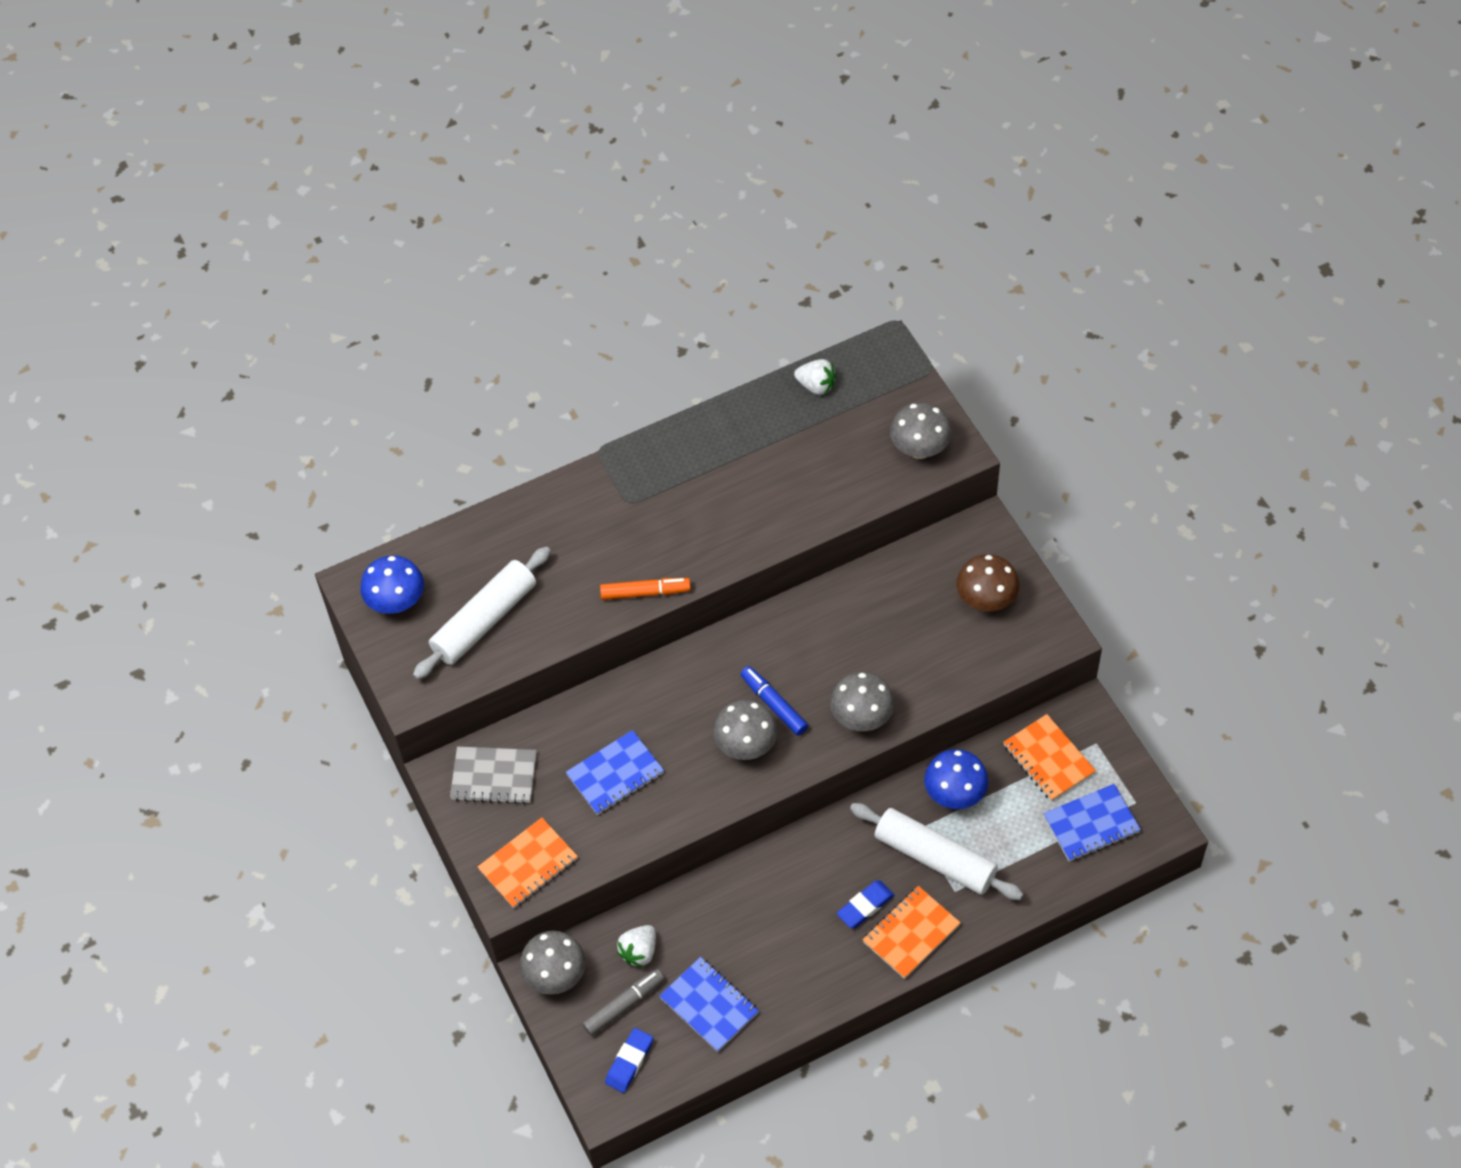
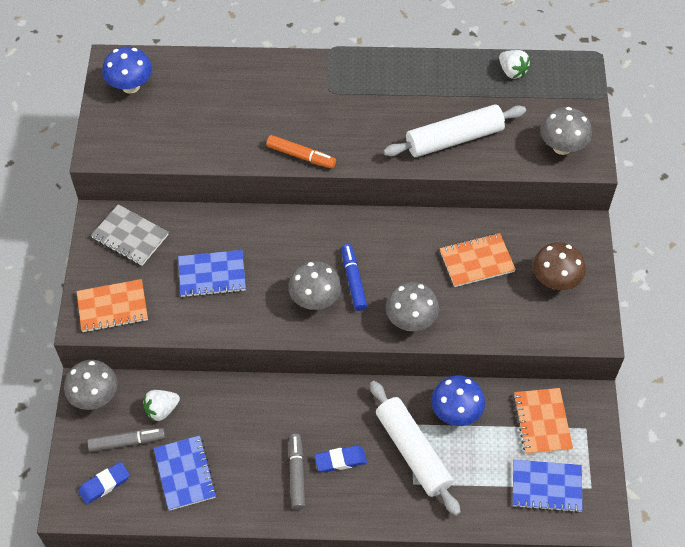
camera: 25 degrees right, 0 degrees up
white rolling pin [413,546,551,680] -> white rolling pin moved to [384,104,526,157]
orange notebook [862,886,961,979] -> orange notebook moved to [440,233,516,287]
none -> grey marker [289,434,305,510]

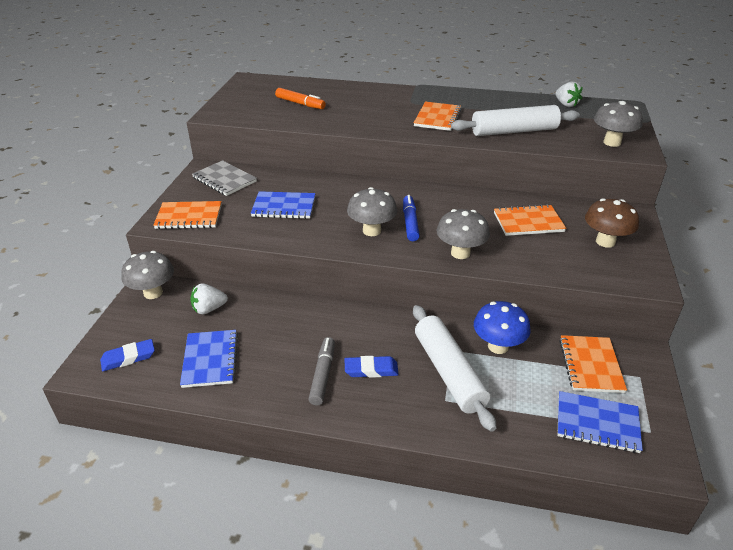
camera: 10 degrees right, 20 degrees down
grey marker [88,428,165,452] -> none
blue mushroom [102,47,152,94] -> none
orange marker [266,135,336,168] -> orange marker moved to [275,88,326,109]
none -> orange notebook [414,102,462,131]

